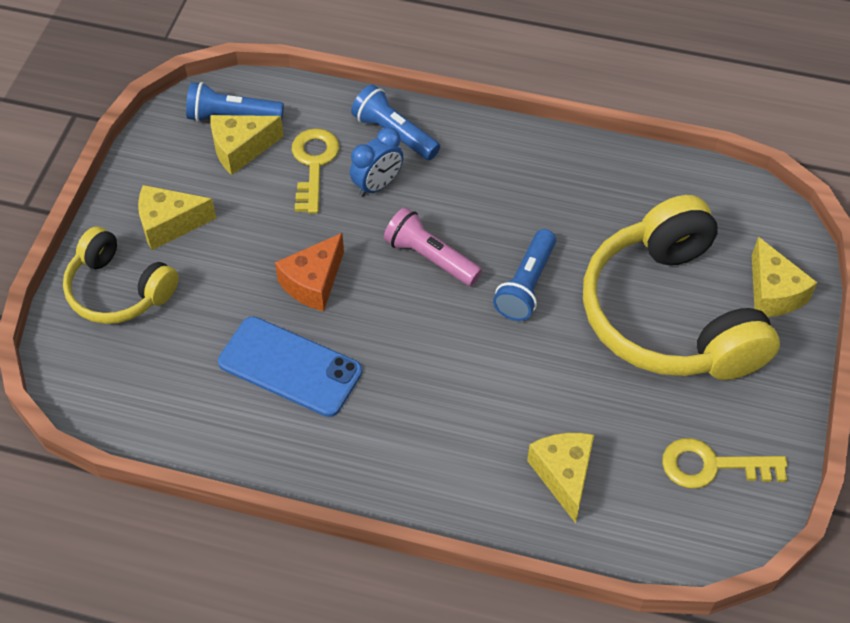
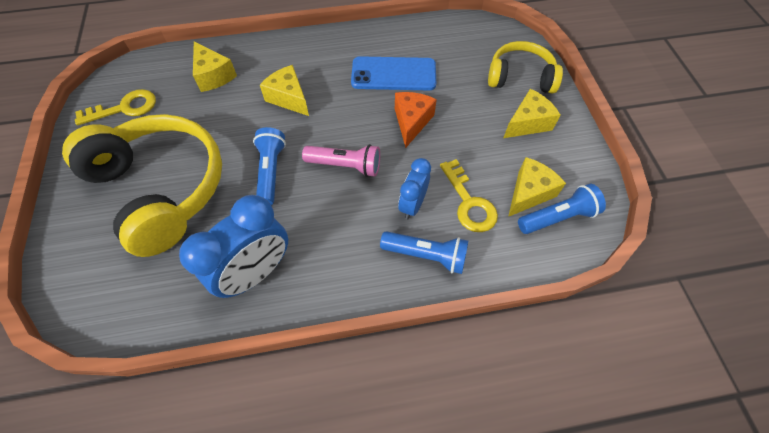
camera: 155 degrees right, 5 degrees up
yellow cheese [752,237,817,317] -> yellow cheese moved to [260,65,309,116]
none -> blue clock [179,195,288,298]

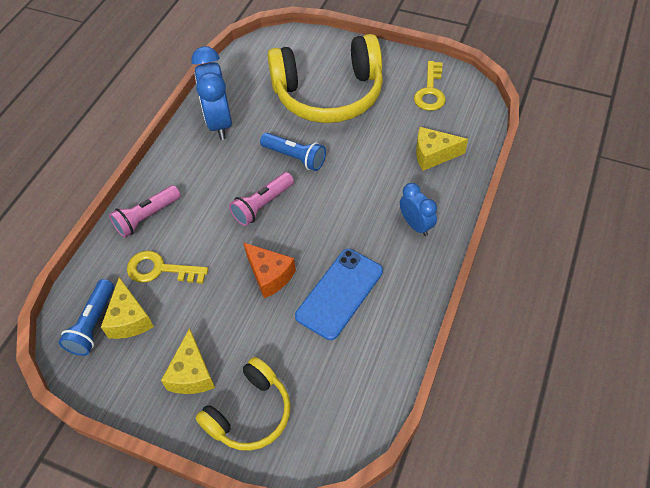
camera: 125 degrees right, 5 degrees down
yellow cheese [260,65,309,116] -> none
blue flashlight [380,231,468,274] -> pink flashlight [109,185,181,238]
blue clock [398,158,431,219] -> blue clock moved to [400,183,437,236]

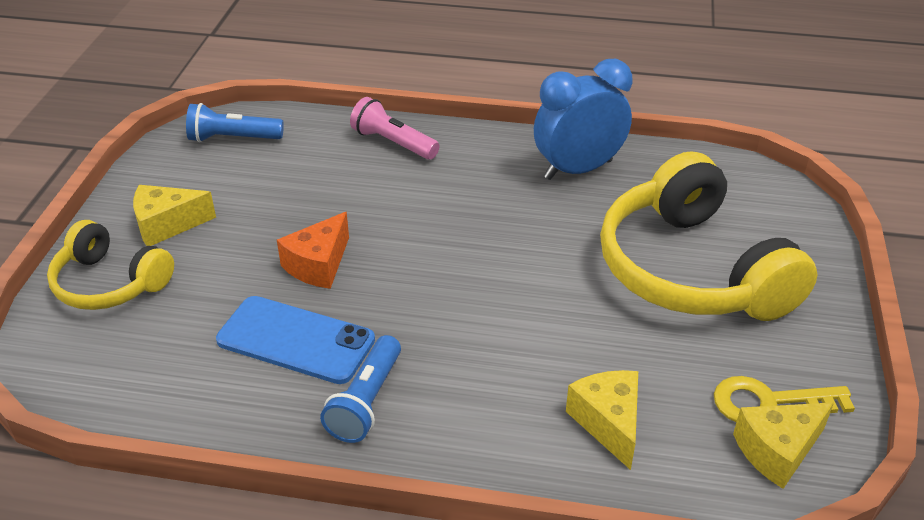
camera: 75 degrees right, 15 degrees down
yellow cheese [101,277,154,339] -> yellow cheese moved to [733,402,834,489]
yellow key [127,251,208,284] -> none
pink flashlight [229,172,294,226] -> none
blue flashlight [260,133,326,171] -> blue flashlight moved to [320,335,401,443]
blue clock [400,183,437,236] -> none

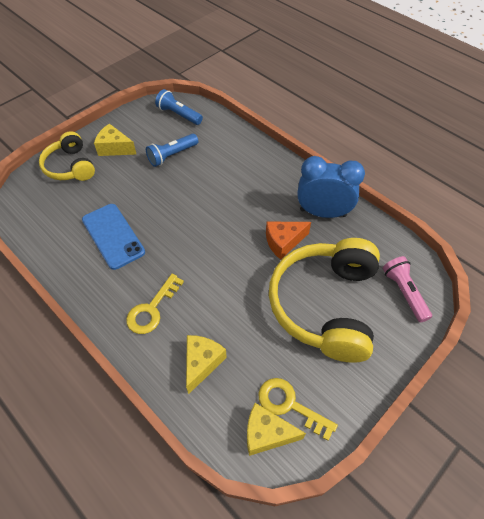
camera: 35 degrees right, 15 degrees up
orange cheese [277,212,349,289] -> orange cheese moved to [266,221,311,260]
blue flashlight [320,335,401,443] -> blue flashlight moved to [146,134,198,167]
pink flashlight [350,97,440,160] -> pink flashlight moved to [383,256,432,323]
none -> yellow key [126,274,184,334]

